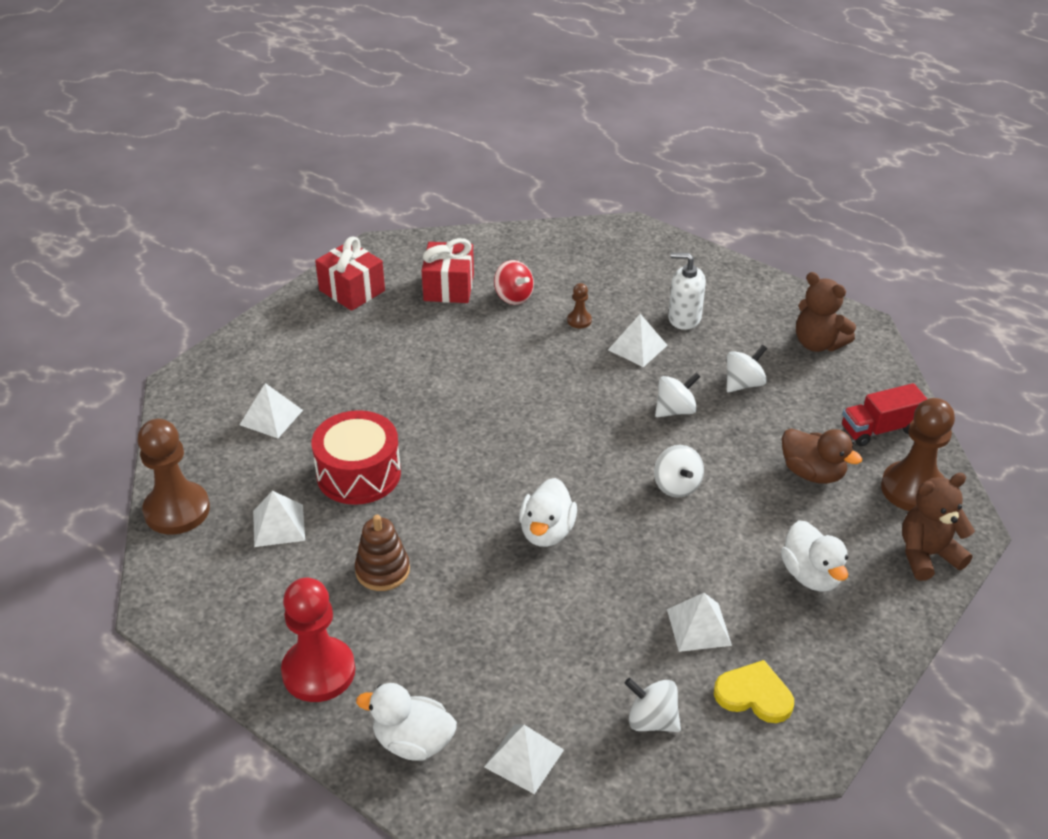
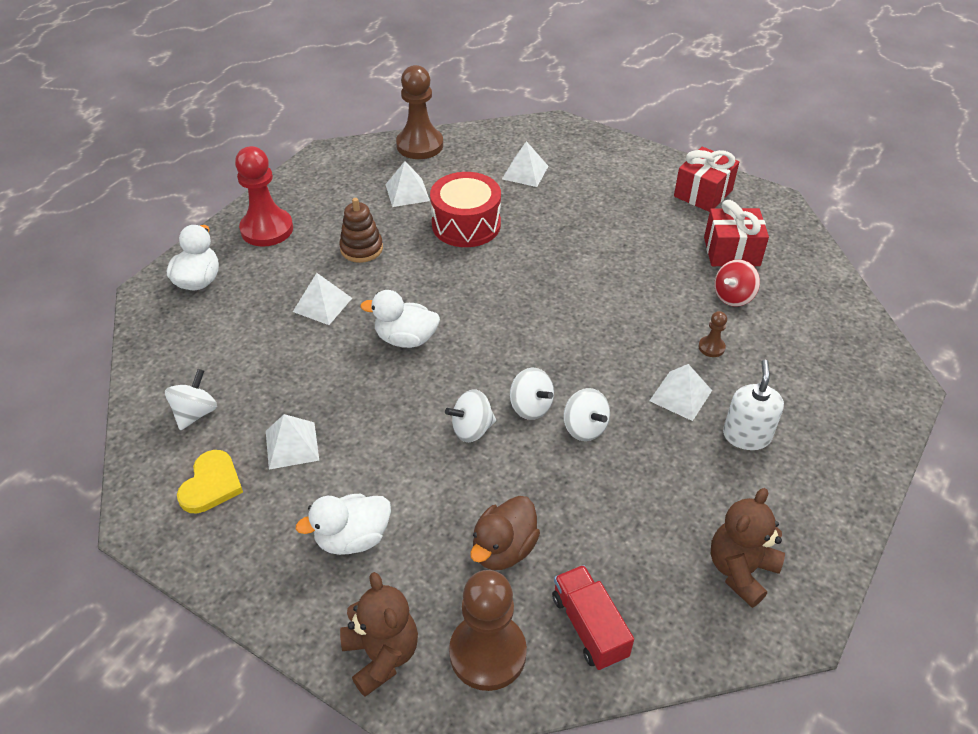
camera: 85 degrees right, 5 degrees up
white pyramid [484,724,564,794] -> white pyramid moved to [293,273,352,325]
white spinning top [727,345,767,392] -> white spinning top moved to [510,368,554,420]

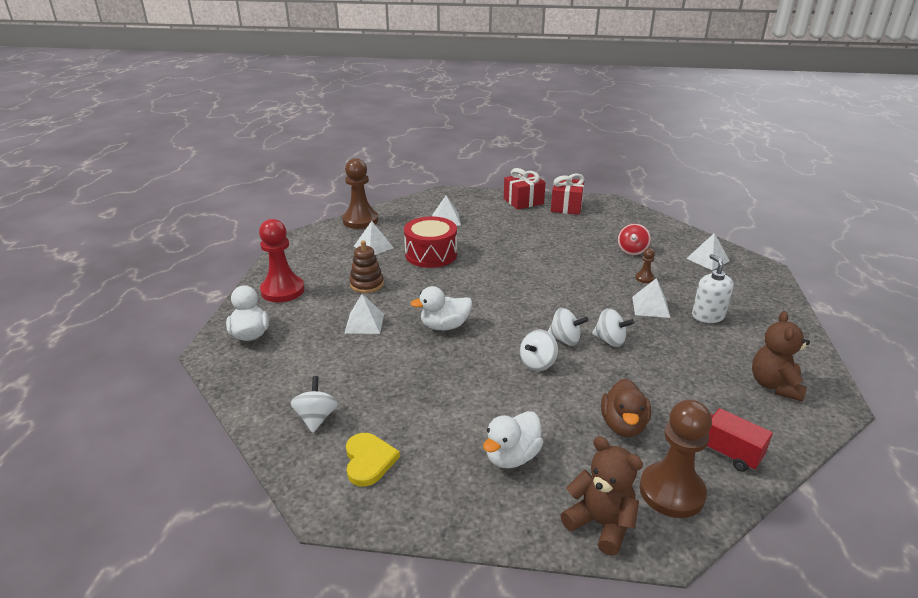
camera: 25 degrees left, 15 degrees down
white pyramid [266,414,319,470] -> white pyramid moved to [686,233,730,270]
red gift [704,200,769,266] -> red gift moved to [504,168,546,210]

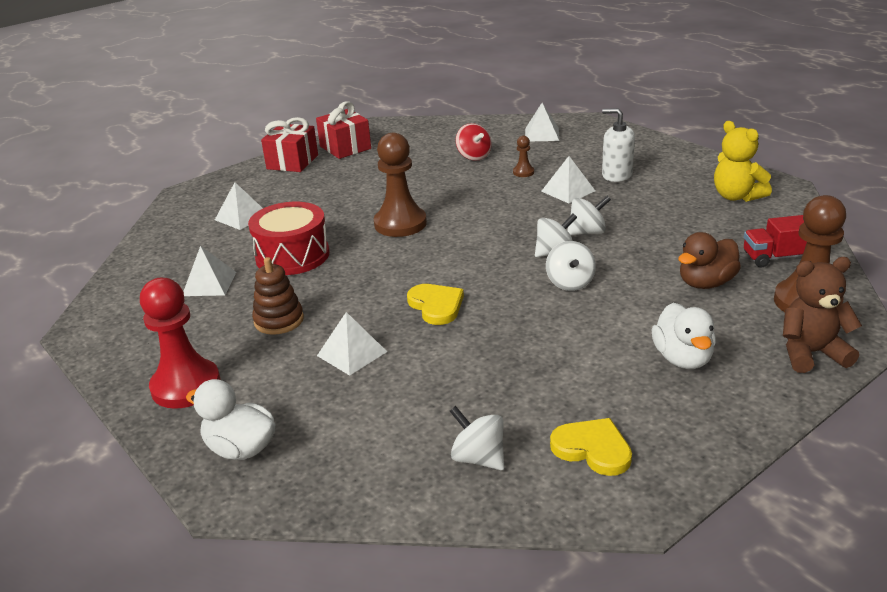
camera: 45 degrees left, 0 degrees up
brown pawn [342,158,378,229] -> brown pawn moved to [374,133,427,237]
white duck [411,286,472,330] -> yellow heart [407,284,464,325]
brown duck [601,378,651,437] -> brown duck turned 90 degrees clockwise [678,232,741,289]
brown teddy bear [752,311,810,402] -> yellow teddy bear [714,121,772,202]

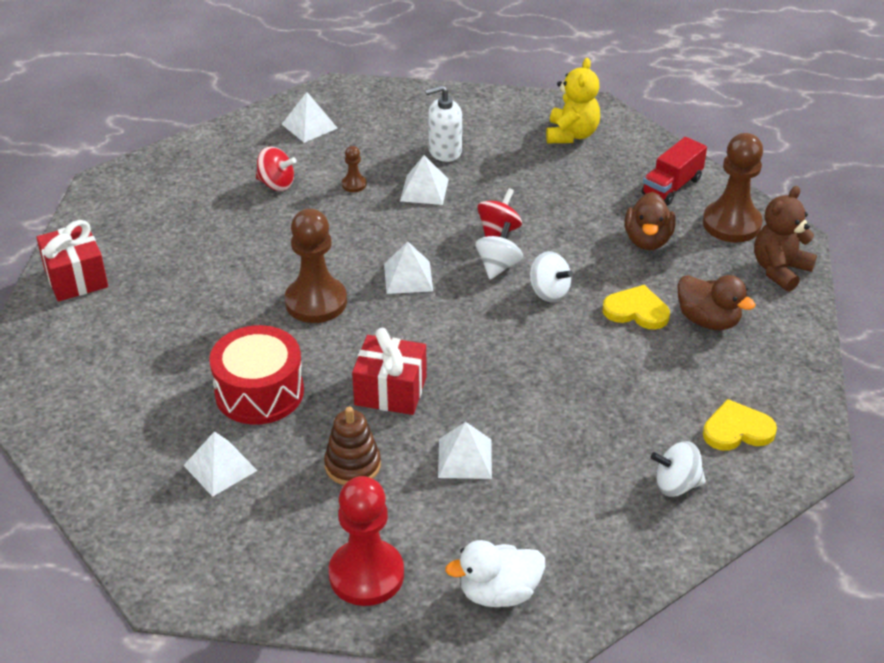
camera: 45 degrees left, 10 degrees up
white pyramid [215,182,263,230] -> white pyramid moved to [384,241,433,294]
red gift [316,101,371,159] -> red gift moved to [352,328,427,415]
yellow heart [407,284,464,325] -> yellow heart moved to [603,285,670,329]
white spinning top [567,196,611,235] -> red spinning top [477,188,522,237]
white duck [651,303,716,369] -> brown duck [678,275,756,330]
yellow teddy bear [714,121,772,202] -> yellow teddy bear turned 90 degrees counterclockwise [546,58,600,143]

